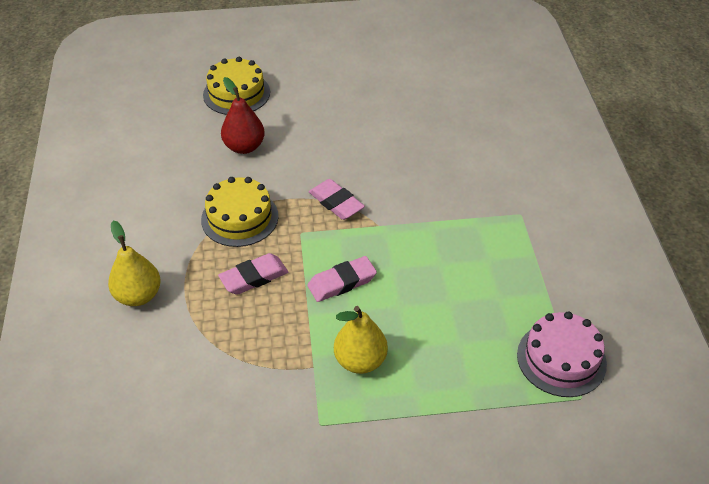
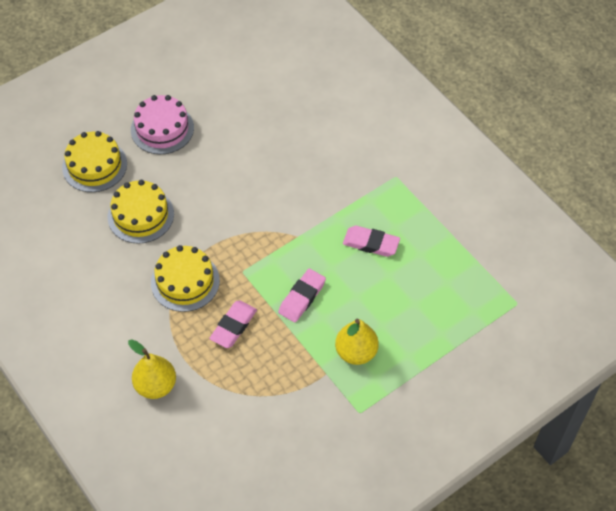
camera: 30 degrees left, 10 degrees up
red pear [221,77,265,154] -> yellow cake [108,180,174,244]
pink eraser [309,179,365,220] -> pink eraser moved to [343,226,400,257]
pink cake [517,311,607,397] -> pink cake moved to [131,95,194,155]

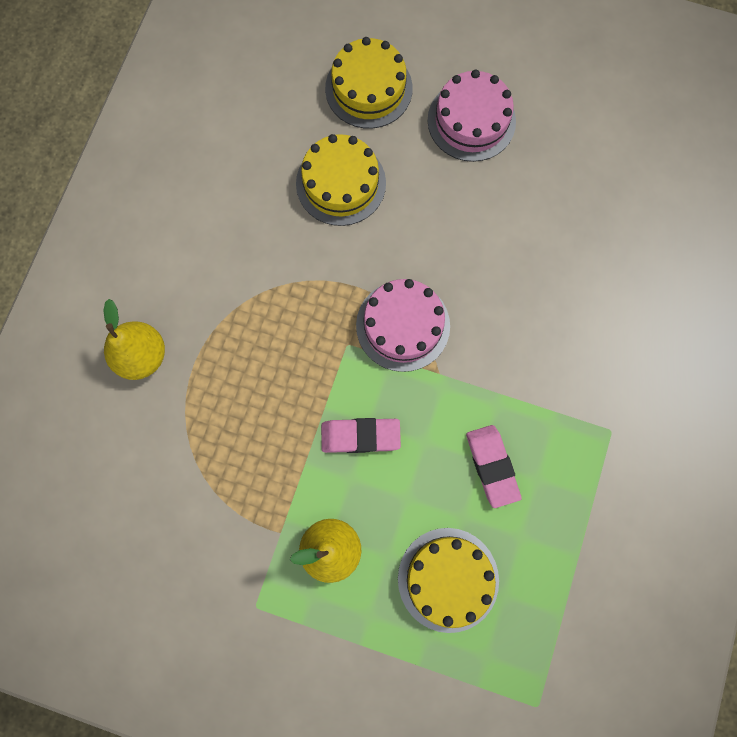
camera: 55 degrees right, 20 degrees up
yellow cake [151,245,220,312] -> yellow cake moved to [398,528,499,633]
pink eraser [209,300,257,348] -> none
none -> pink cake [356,279,450,372]

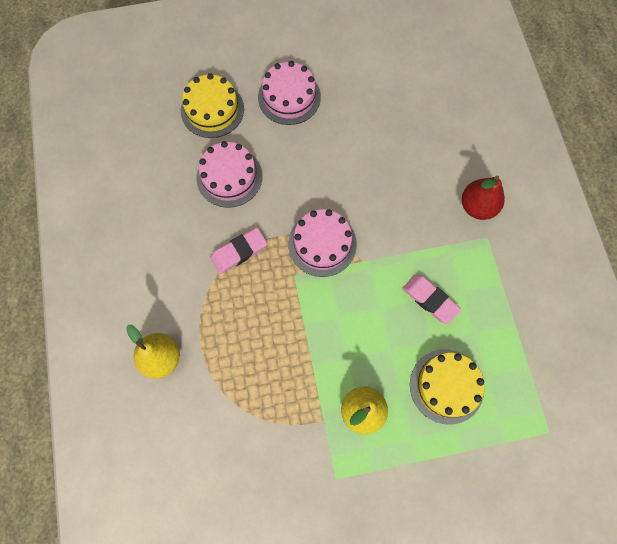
camera: 30 degrees left, 5 degrees down
yellow cake [296,134,386,226] -> pink cake [197,141,263,208]
pink eraser [321,418,401,453] -> pink eraser moved to [210,228,267,274]
none -> red pear [462,176,505,220]

